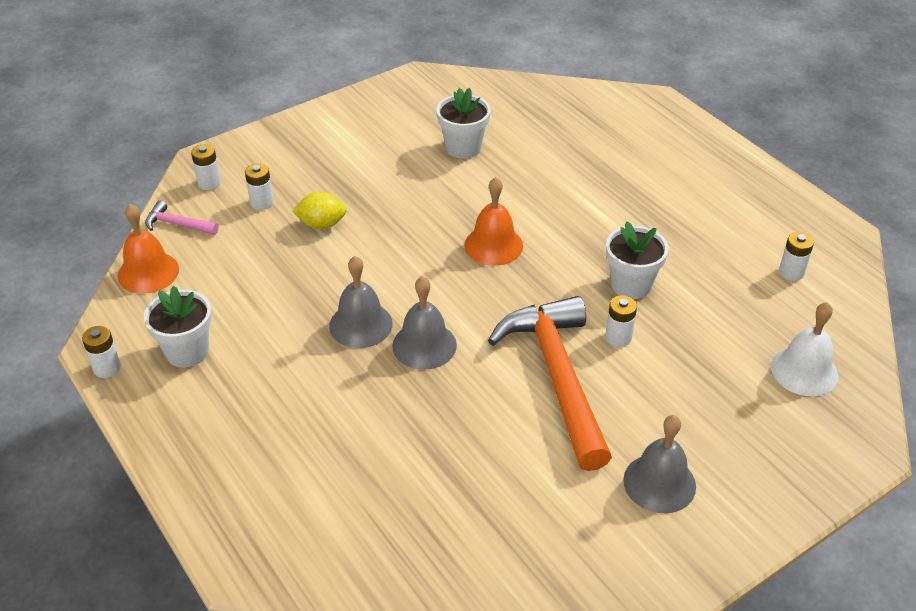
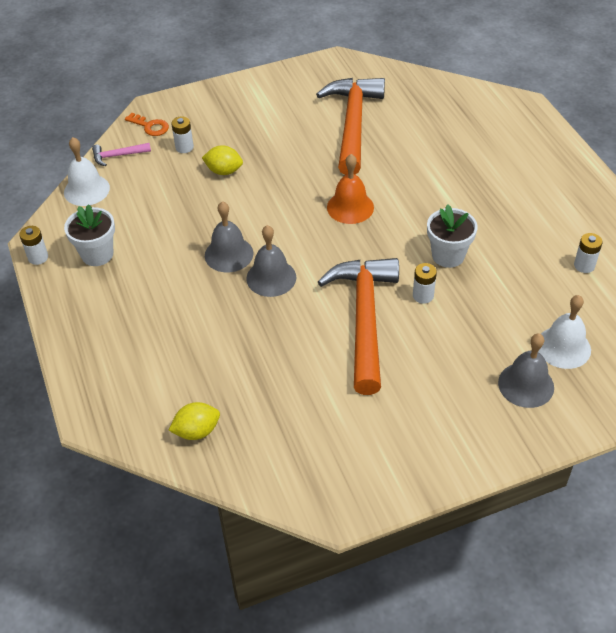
camera: 15 degrees right, 5 degrees up
orange bell [118,204,179,294] -> white bell [64,137,110,206]
pink hammer [145,201,219,235] -> pink hammer turned 45 degrees counterclockwise [92,143,151,166]
white battery [191,144,221,190] -> orange key [125,113,169,136]
white flower pot [436,88,491,159] -> orange hammer [316,78,385,175]
grey bell [623,415,696,513] -> grey bell moved to [498,333,554,408]
none -> yellow lemon [168,402,220,440]

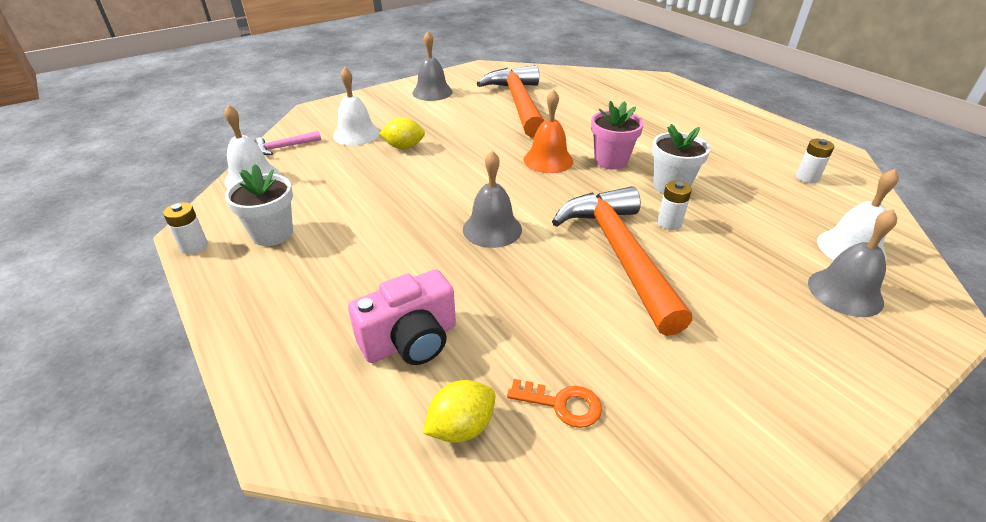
camera: 15 degrees left, 10 degrees down
orange key [125,113,169,136] -> orange key moved to [507,379,602,428]
white battery [171,116,194,153] -> white bell [333,67,380,145]
grey bell [205,201,253,272] -> grey bell moved to [412,31,453,101]
none -> pink camera [348,269,456,365]
none -> pink flower pot [591,101,644,170]

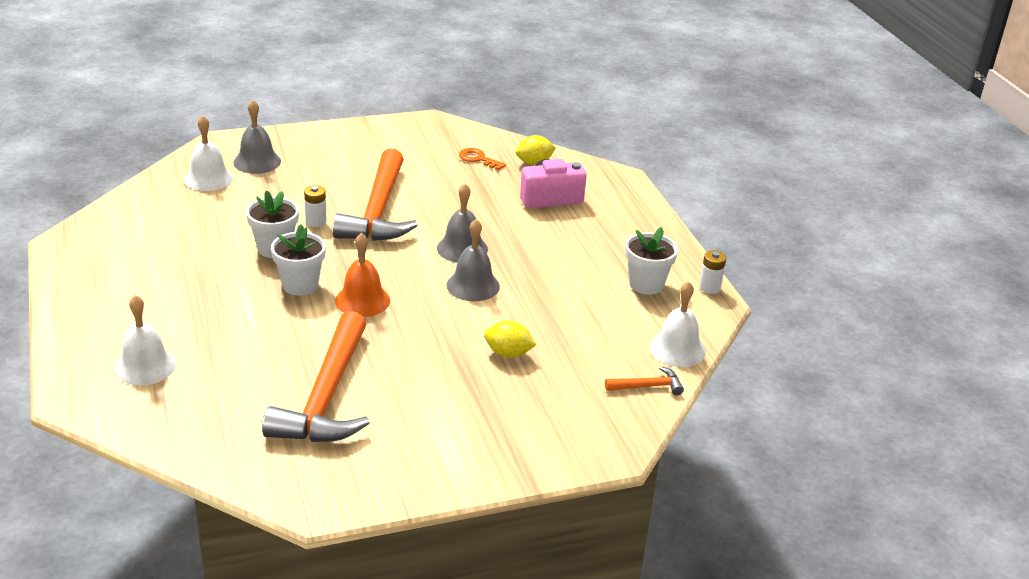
camera: 165 degrees left, 5 degrees down
pink hammer [255,131,321,155] -> orange hammer [605,366,684,395]
white bell [333,67,380,145] -> white bell moved to [115,295,176,385]
grey bell [412,31,453,101] -> grey bell moved to [446,219,500,301]
pink flower pot [591,101,644,170] -> white flower pot [271,224,326,296]
white battery [796,139,834,183] -> none

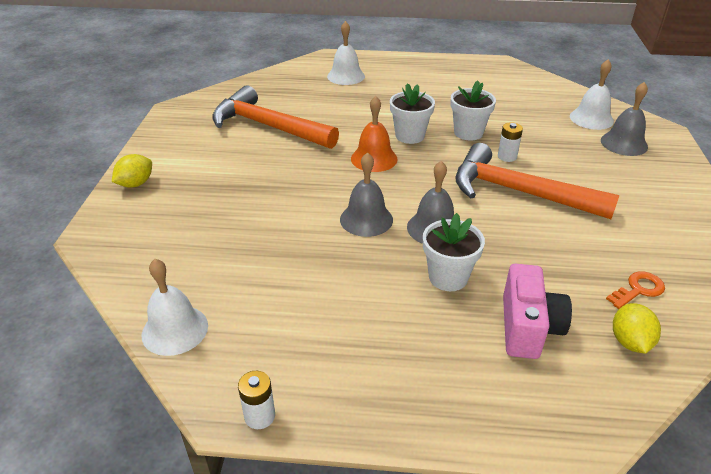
camera: 115 degrees right, 5 degrees up
yellow lemon [484,321,536,358] -> yellow lemon moved to [112,154,152,188]
orange hammer [605,366,684,395] -> none
white flower pot [625,227,678,295] -> white flower pot moved to [423,213,485,291]

